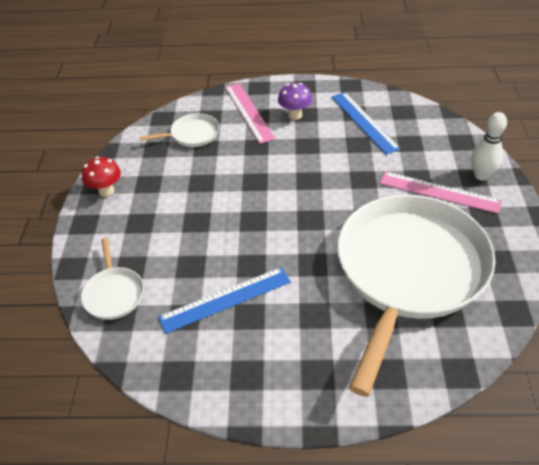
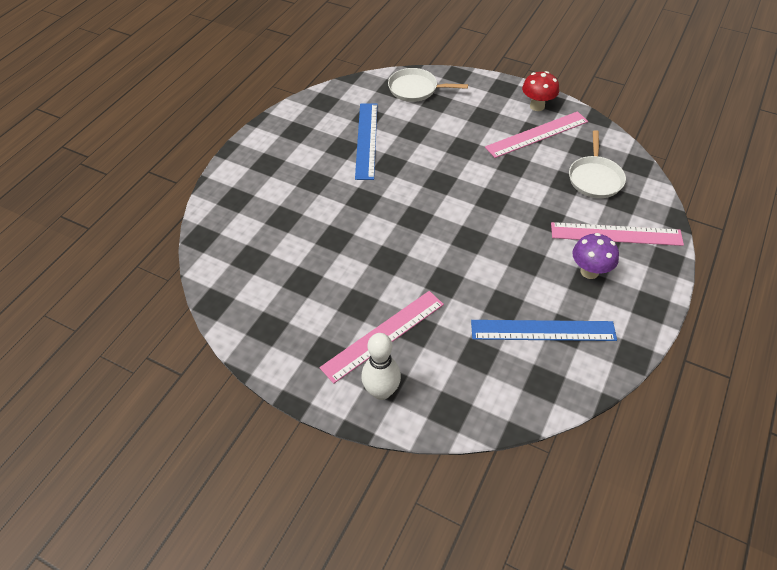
camera: 115 degrees right, 5 degrees up
white pan [337,195,496,397] -> none
none -> pink ruler [485,111,588,158]

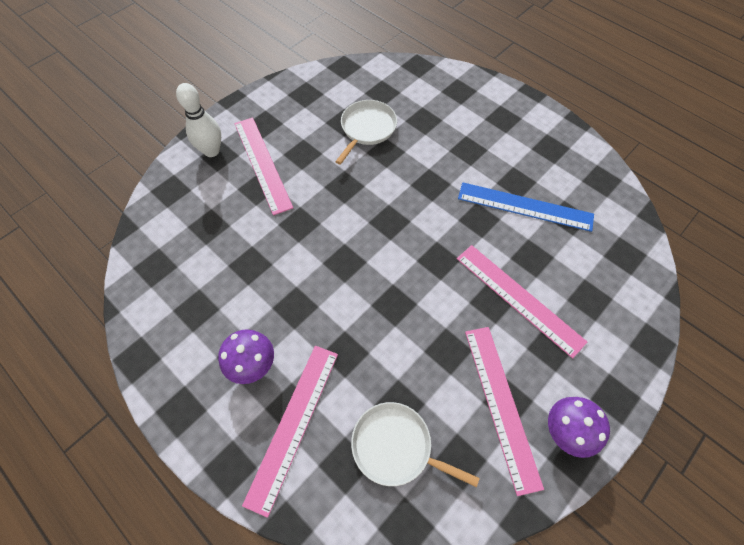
camera: 105 degrees right, 10 degrees up
white pan [388,68,468,102] -> white pan moved to [335,100,397,165]
blue ruler [471,320,617,341] -> none
red mushroom [522,71,559,111] -> purple mushroom [548,397,610,458]
none -> pink ruler [457,245,587,359]

